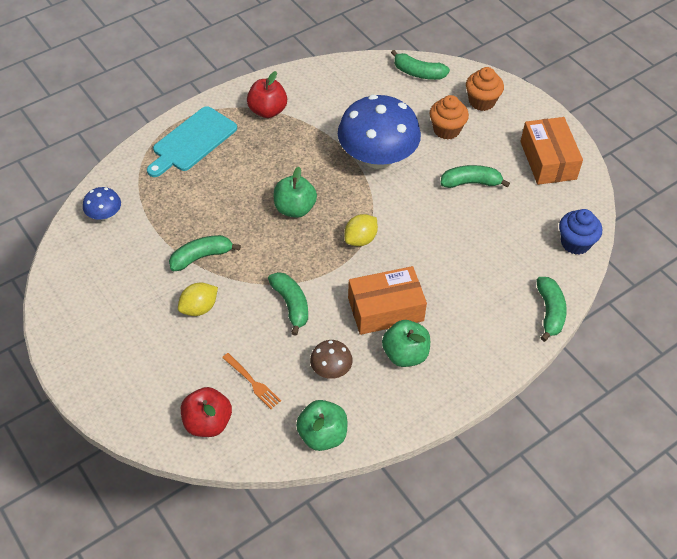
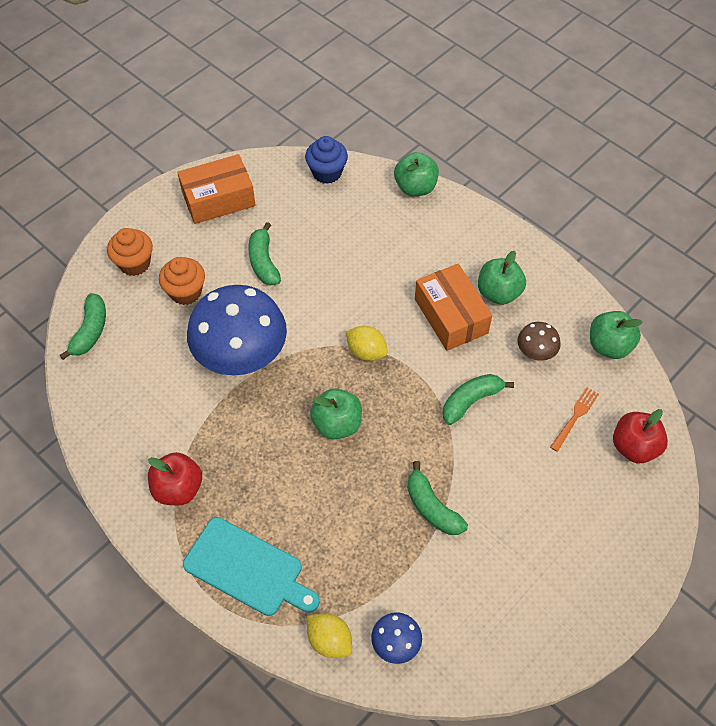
camera: 100 degrees left, 5 degrees up
yellow lemon [178,282,218,316] -> yellow lemon moved to [307,613,352,658]
green banana [537,277,567,342] -> green apple [394,152,439,196]

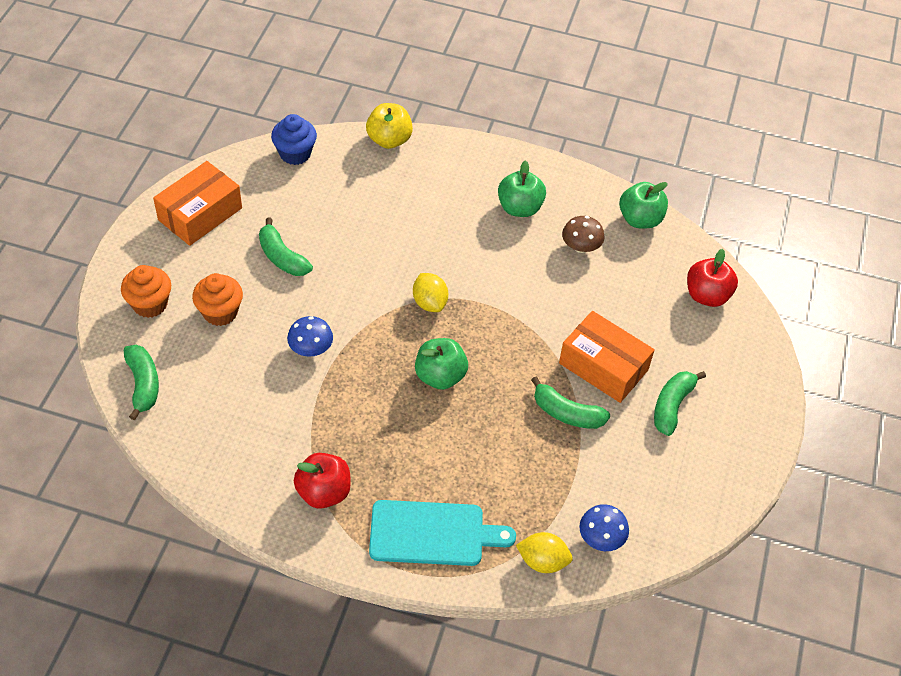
camera: 30 degrees left, 5 degrees down
blue mushroom [187,285,287,376] -> blue mushroom [287,316,333,357], size x0.44
yellow lemon [345,326,388,361] -> yellow lemon turned 60 degrees clockwise [413,273,448,312]
green apple [394,152,439,196] -> yellow apple [366,103,413,149]
orange box [415,264,492,351] -> orange box moved to [559,311,655,403]
green banana [443,374,514,425] -> green banana moved to [654,371,706,436]
orange fork [550,387,599,452] -> none

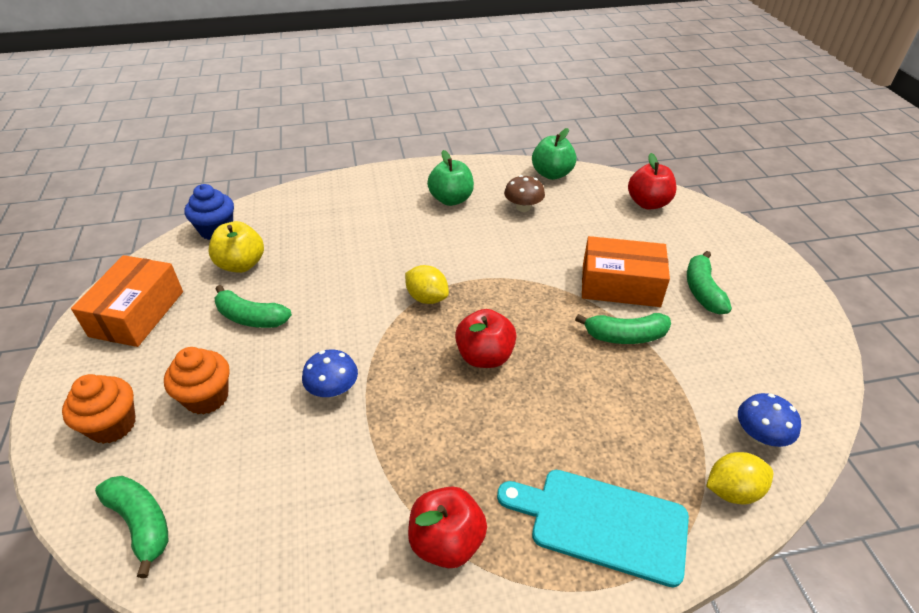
camera: 25 degrees left, 10 degrees down
yellow apple [366,103,413,149] -> yellow apple moved to [209,221,264,273]
turquoise cutting board [369,500,516,566] -> turquoise cutting board turned 135 degrees counterclockwise [497,470,689,587]
green apple [415,338,468,390] -> red apple [455,309,517,368]

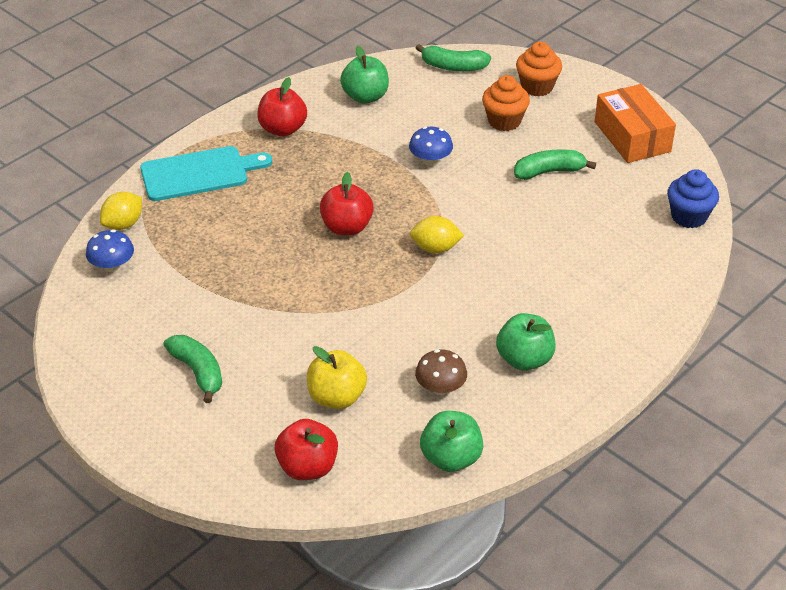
camera: 145 degrees right, 0 degrees up
yellow apple [209,221,264,273] -> yellow apple moved to [307,346,367,409]
green banana [575,313,671,344] -> none
orange box [582,236,670,307] -> none
none -> green apple [340,46,389,104]

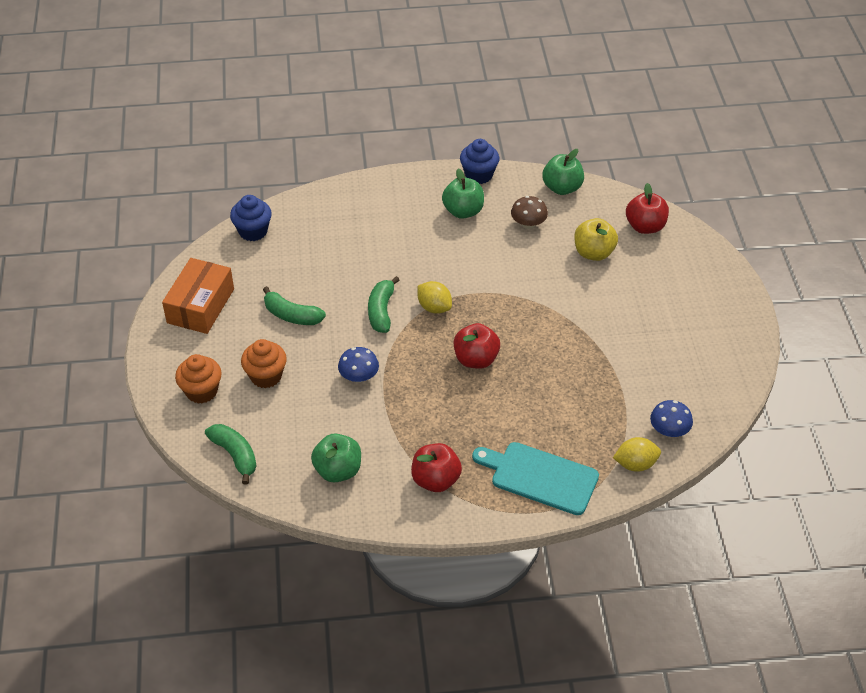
camera: 140 degrees left, 5 degrees up
green banana [163,335,222,403] -> green banana moved to [368,276,399,333]
none -> blue cupcake [460,139,499,184]

